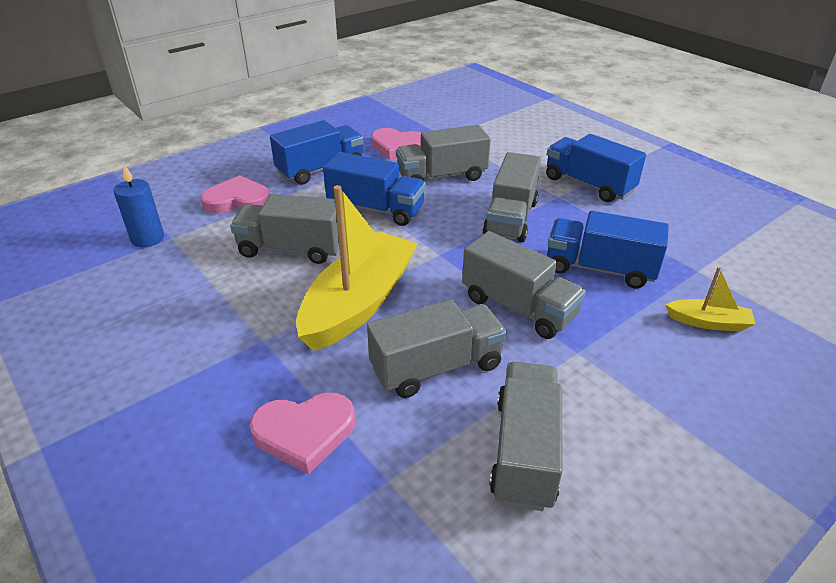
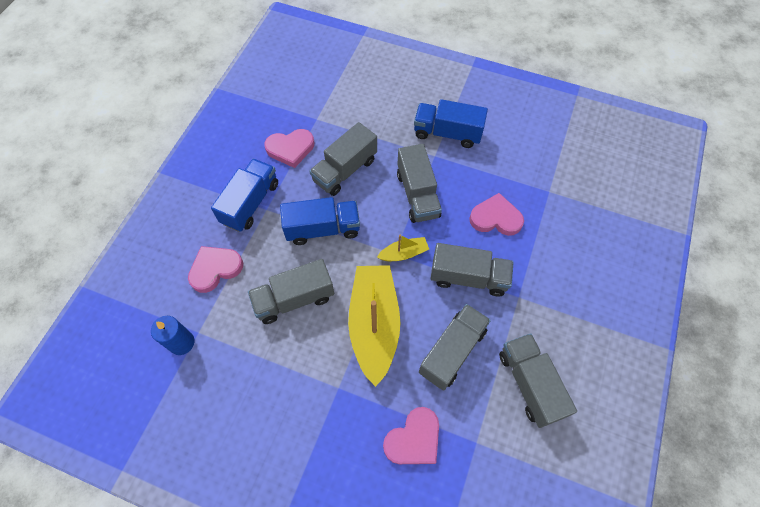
camera: 30 degrees left, 25 degrees up
blue truck [547,211,669,289] -> pink heart [469,193,524,236]
yellow boat [666,267,755,332] -> yellow boat moved to [377,235,429,261]

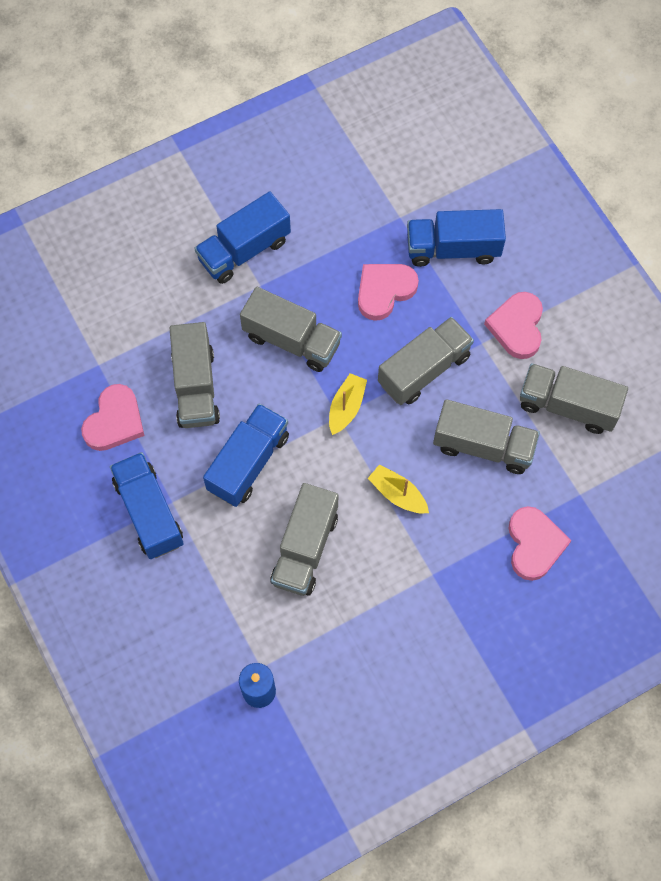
camera: 50 degrees left, 5 degrees up
pink heart [188,246,243,293] -> pink heart moved to [484,292,543,359]
yellow boat [348,265,400,387] -> yellow boat [368,464,429,514], size x0.46
grey truck [419,304,491,391] -> grey truck turned 120 degrees clockwise [433,399,540,474]
none -> blue truck [407,209,506,267]

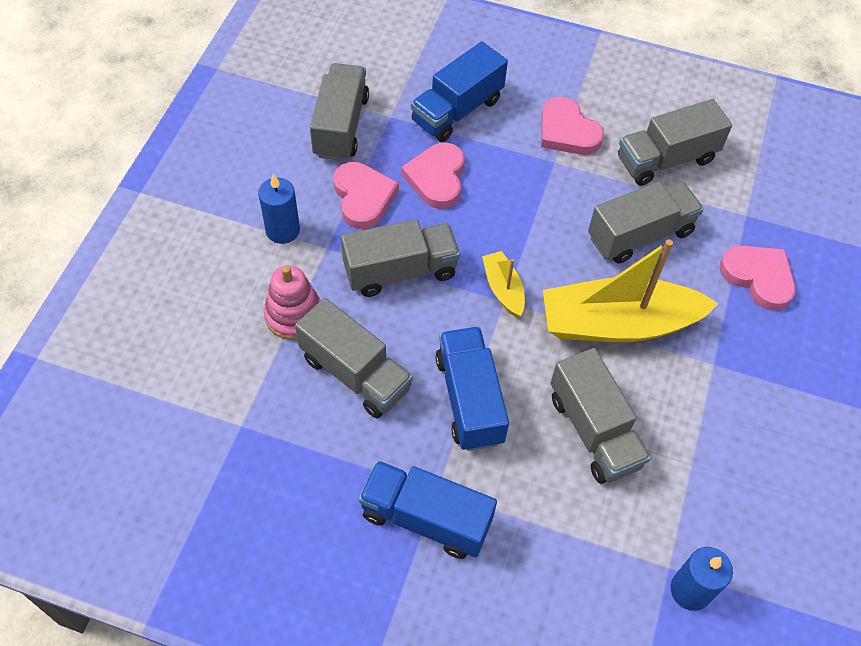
camera: 45 degrees left, 10 degrees down
pink heart [81,384,144,451] -> pink heart moved to [333,162,399,229]
blue truck [194,191,291,284] -> blue candle [258,174,300,244]
yellow boat [368,464,429,514] -> yellow boat [543,239,719,342], size x2.18
grey truck [378,317,474,405] -> grey truck moved to [310,63,369,161]
none -> pink stacking toy [264,265,321,340]

